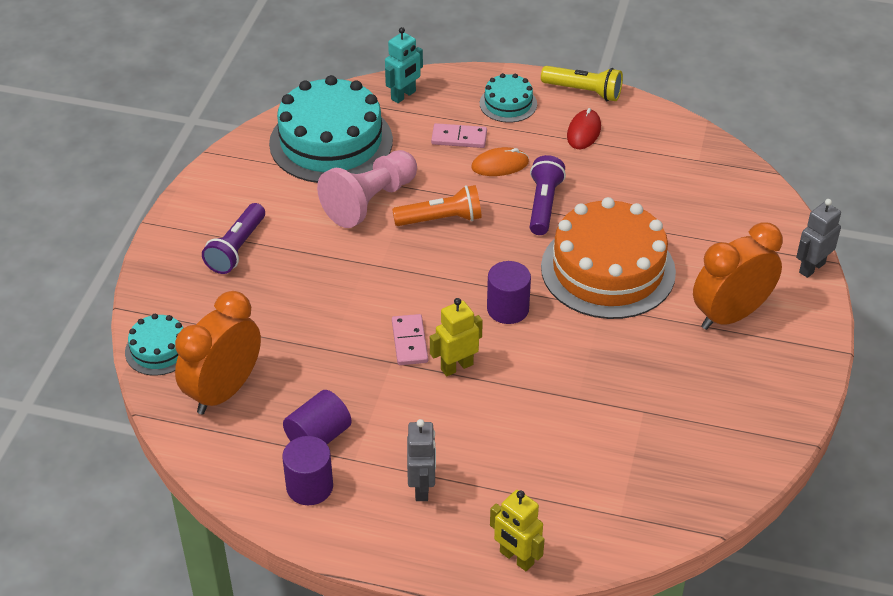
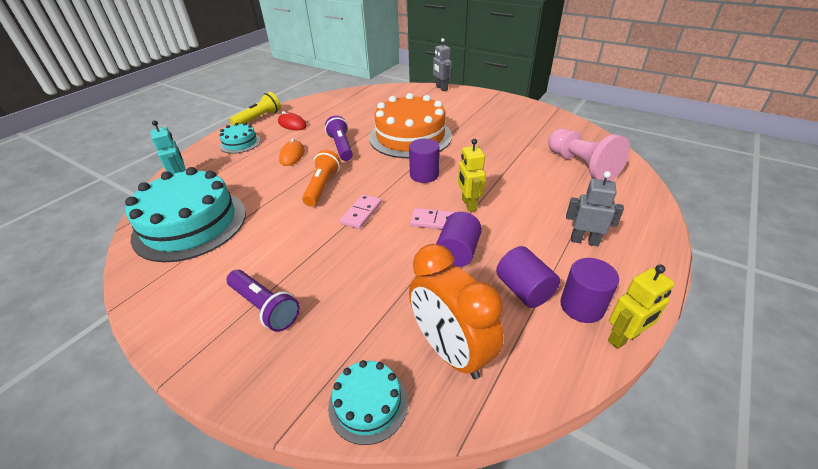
camera: 70 degrees left, 5 degrees down
pink pawn [317,150,417,228] -> pink pawn moved to [548,129,630,181]
pink domino [431,123,487,148] -> pink domino moved to [340,194,382,229]
yellow robot [490,490,545,571] -> yellow robot moved to [608,265,675,349]
purple flashlight [530,155,566,235] -> purple flashlight turned 45 degrees clockwise [325,115,353,161]
orange clock [693,222,783,330] -> none
none -> purple cylinder [436,212,482,267]

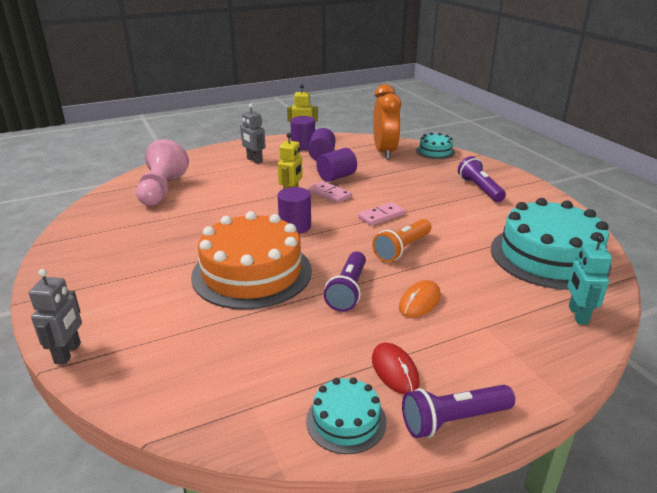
camera: 150 degrees left, 10 degrees down
turquoise cake [219,123,261,154] -> turquoise cake moved to [306,377,386,454]
yellow flashlight [230,92,281,125] -> purple flashlight [402,385,515,438]

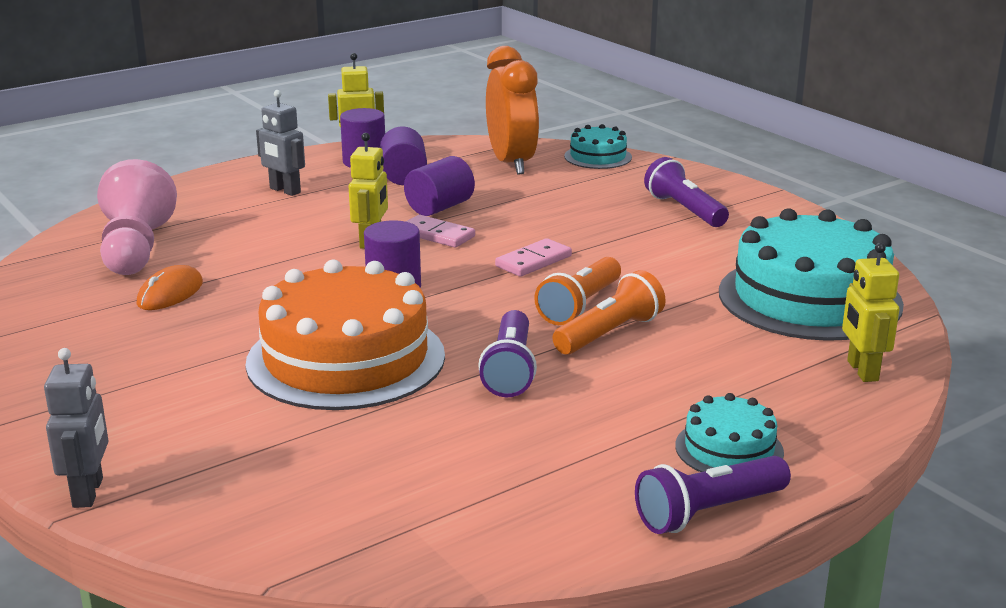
camera: 10 degrees left, 5 degrees down
turquoise cake [306,377,386,454] -> turquoise cake moved to [675,393,784,472]
red mouse [372,342,420,394] -> none
orange mouse [399,280,441,317] -> orange mouse moved to [136,265,203,310]
turquoise robot [567,235,612,325] -> yellow robot [842,243,900,382]
none -> orange flashlight [552,270,666,355]

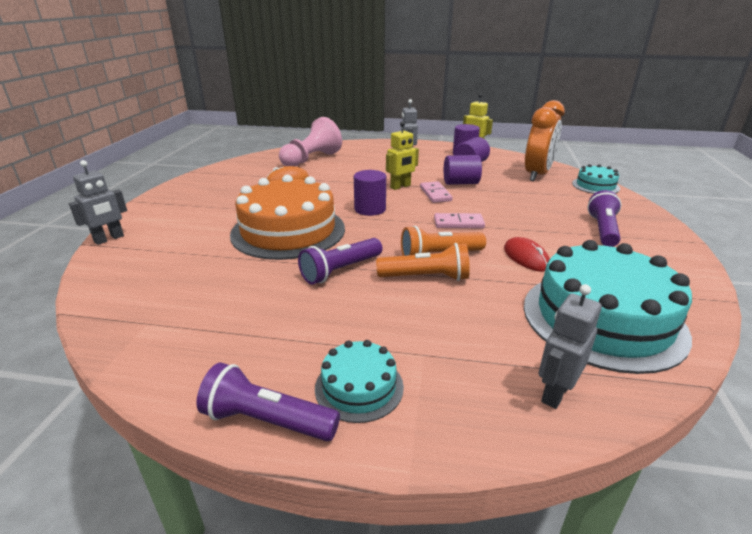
camera: 45 degrees right, 5 degrees up
yellow robot [842,243,900,382] -> grey robot [538,284,602,409]
none -> red mouse [504,237,550,272]

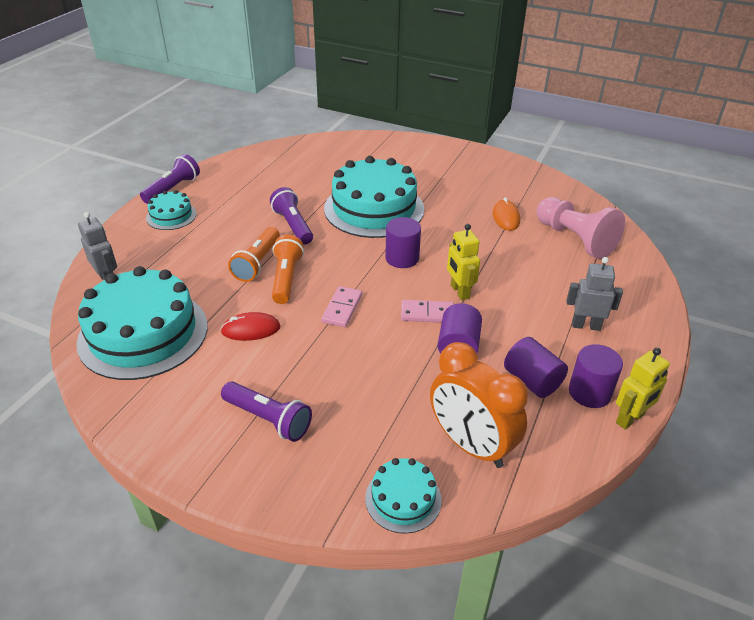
camera: 105 degrees right, 10 degrees up
grey robot [69,160,127,245] -> none
orange cake [230,175,345,260] -> turquoise cake [324,156,424,238]

